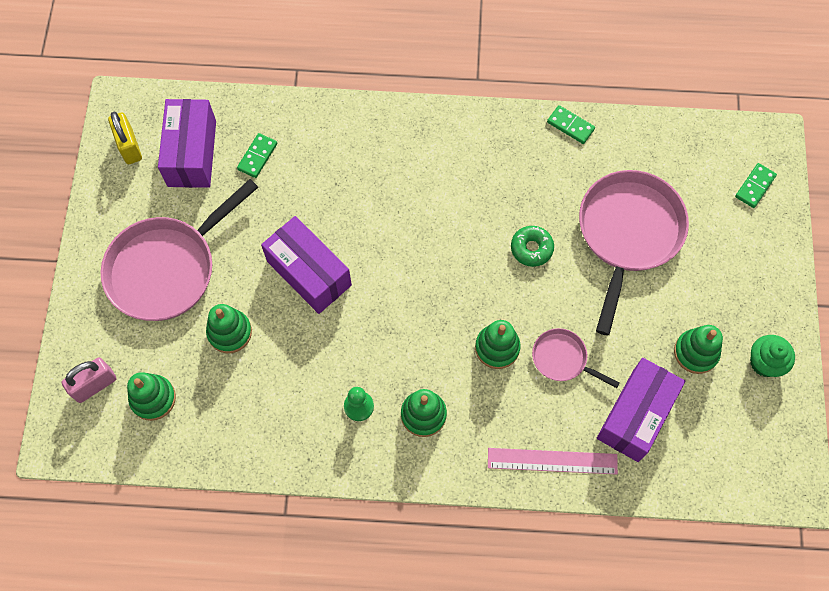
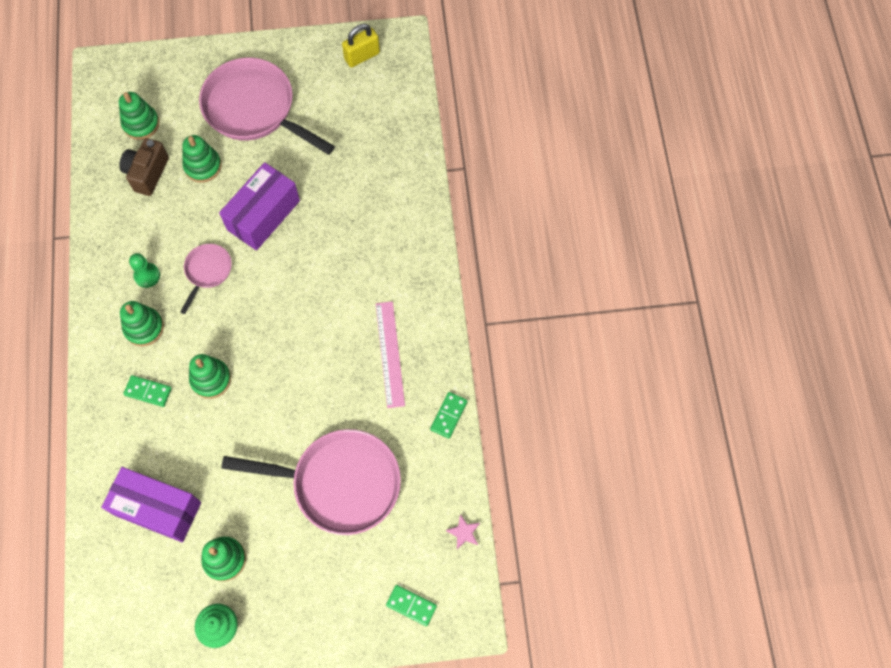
camera: 80 degrees right, 0 degrees up
pink padlock [61,358,116,403] -> none
purple box [158,99,216,188] -> none
green domino [237,133,277,178] -> green domino moved to [123,375,172,407]
pink ruler [488,448,618,475] -> pink ruler moved to [376,301,405,408]
green donut [511,226,554,267] -> none
pink pan [532,328,619,388] -> pink pan moved to [180,244,232,314]
none -> brown camera [119,138,169,196]
none -> pink star [446,514,480,549]

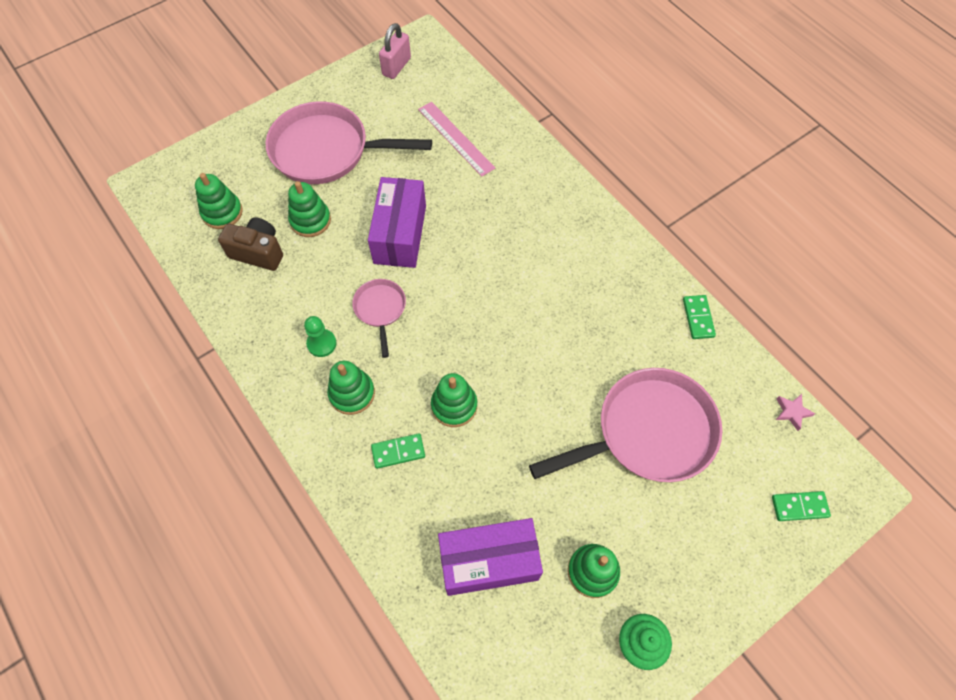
camera: 30 degrees left, 5 degrees down
brown camera [119,138,169,196] -> brown camera turned 120 degrees clockwise [218,217,283,271]
yellow padlock [342,24,380,68] -> pink padlock [379,23,411,79]
pink ruler [376,301,405,408] -> pink ruler moved to [418,102,495,177]

